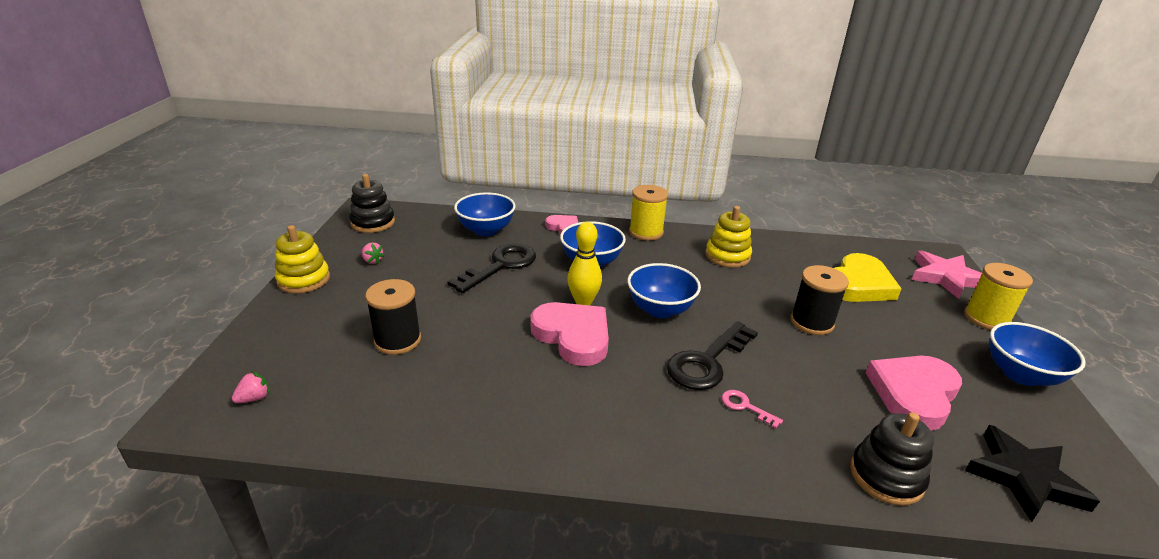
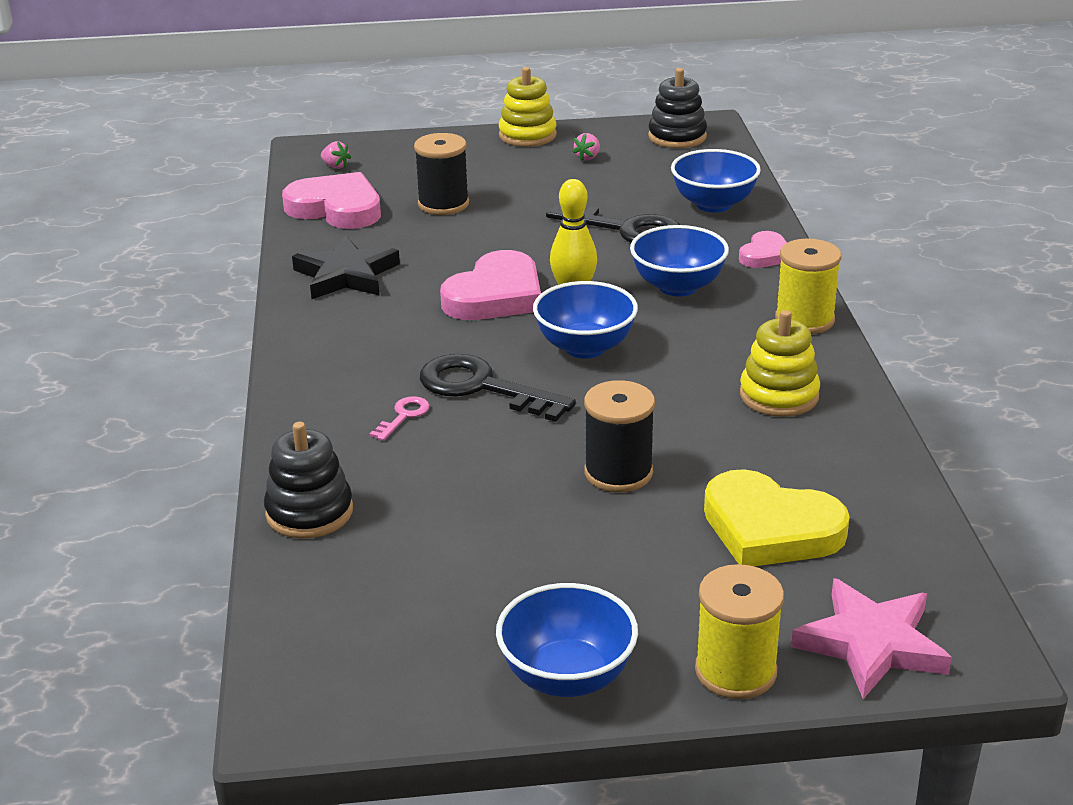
camera: 80 degrees right, 0 degrees up
pink heart [866,356,962,431] -> pink heart moved to [282,172,381,229]
black star [965,425,1100,522] -> black star moved to [292,235,400,299]

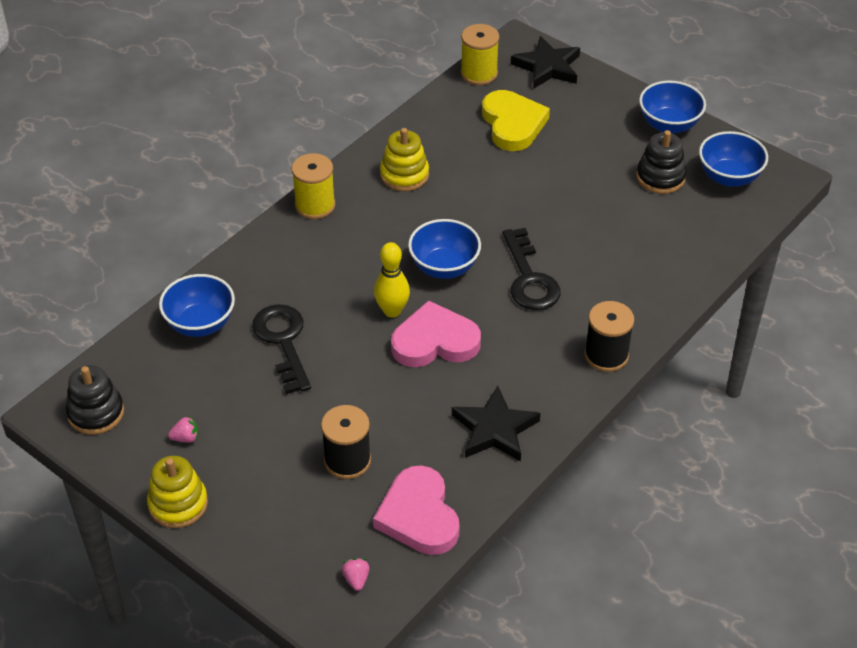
camera: 135 degrees left, 15 degrees up
black stacking toy [264,422,353,539] -> black stacking toy moved to [636,130,687,194]
pink key [370,396,430,441] -> none
black spool [584,380,655,492] -> black spool moved to [585,301,634,372]
blue bowl [630,225,729,297] -> blue bowl moved to [699,131,768,187]
yellow spool [695,564,784,699] -> yellow spool moved to [461,24,499,85]
pink heart [739,231,787,268] -> none
pink star [791,578,952,699] -> black star [511,36,580,89]

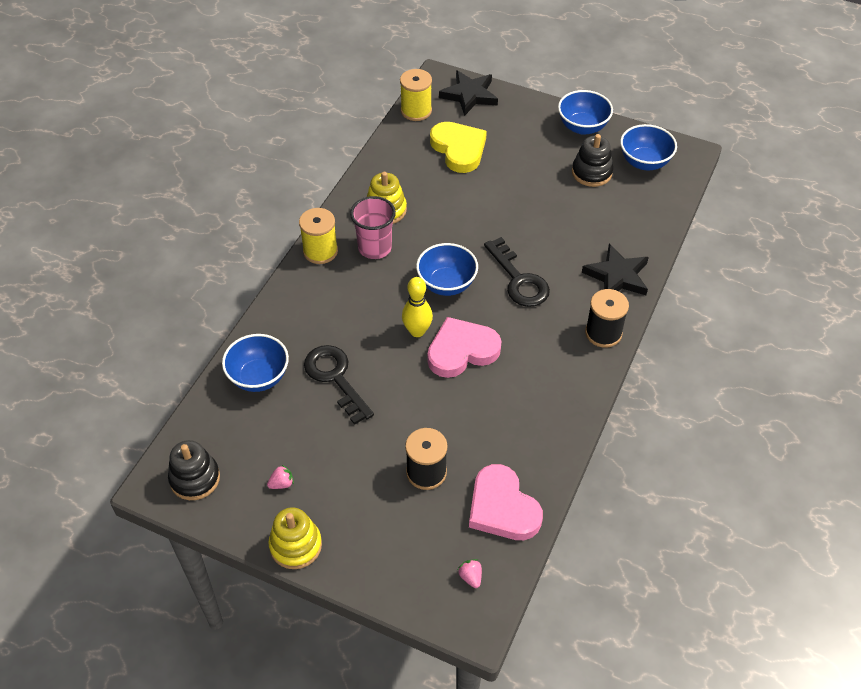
camera: 15 degrees left, 5 degrees up
black star [452,386,541,462] -> black star moved to [582,244,649,295]
none -> pink cup [350,196,396,259]

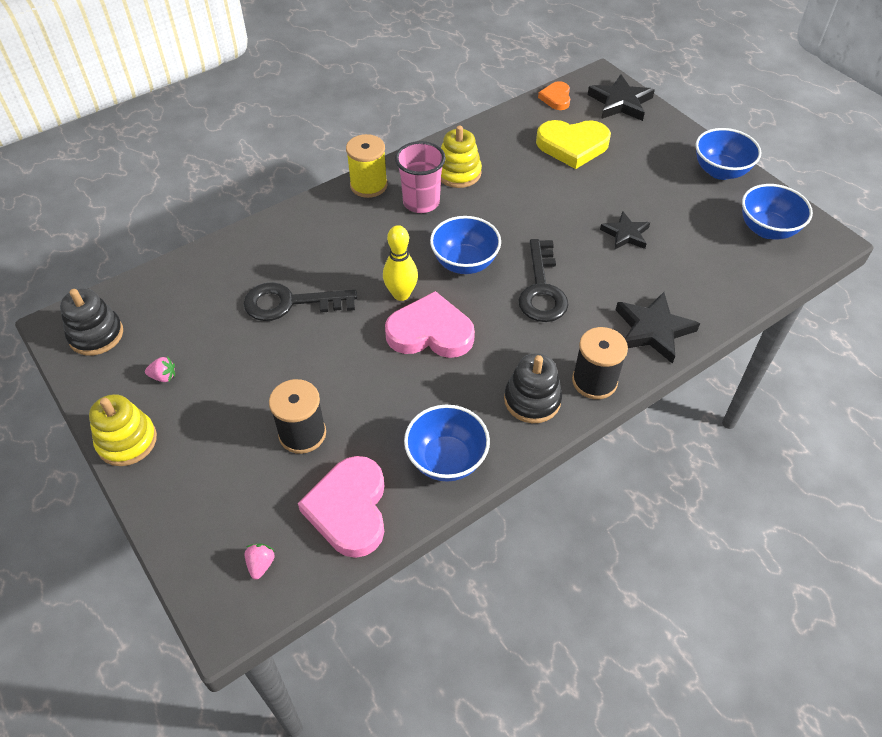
camera: 30 degrees right, 0 degrees up
blue bowl [222,334,289,392] -> blue bowl moved to [404,405,490,482]
black key [304,345,374,425] -> black key turned 90 degrees counterclockwise [243,282,357,321]
yellow spool [400,69,432,121] -> orange heart [538,81,570,110]
yellow heart [430,122,487,173] -> yellow heart turned 90 degrees clockwise [536,120,611,169]
black stacking toy [572,134,613,187] -> black stacking toy moved to [504,353,562,423]
none -> black star [600,211,650,250]

